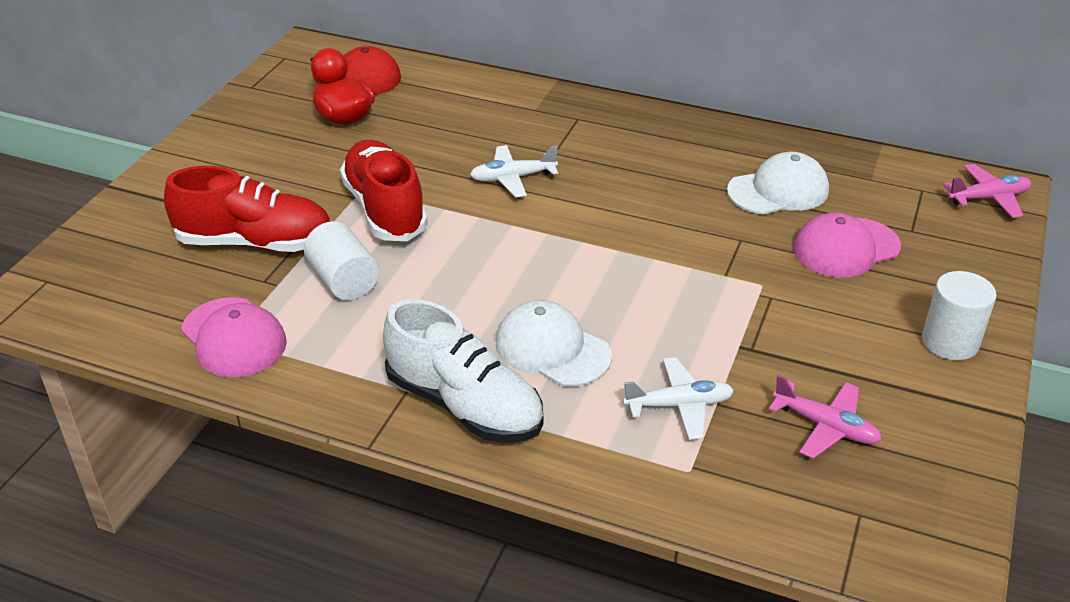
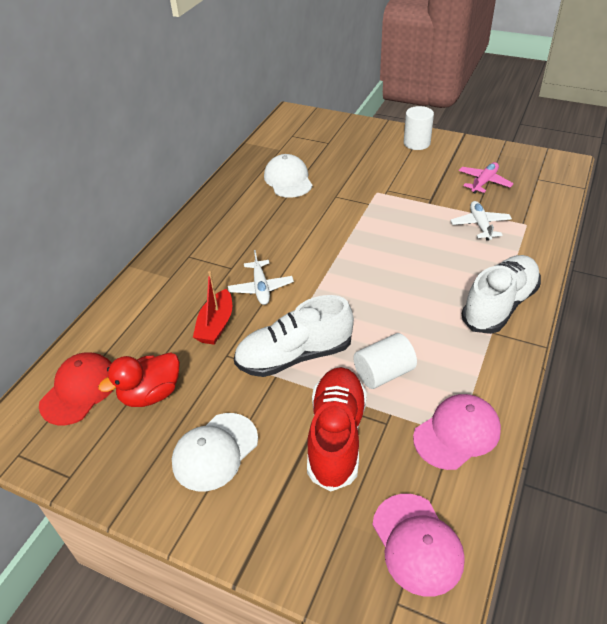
camera: 85 degrees left, 5 degrees up
red shoe [340,140,428,241] -> white shoe [234,295,354,377]
white cap [496,300,612,387] -> white cap moved to [172,413,258,491]
pink cap [793,213,901,278] -> pink cap moved to [372,494,465,597]
pink plane [943,164,1031,218] -> none
none -> red boat [193,271,232,345]

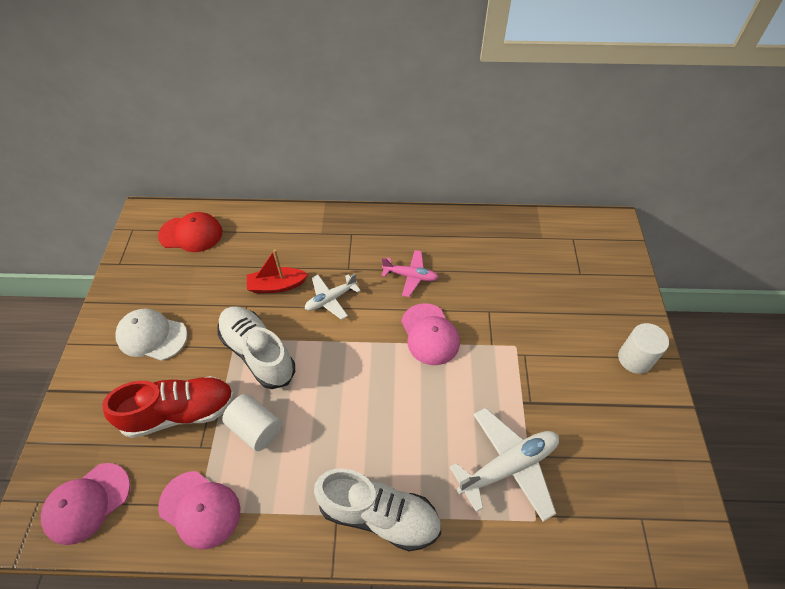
camera: 65 degrees right, 10 degrees up
red duck [98,352,180,407] -> none
white cap [264,154,313,198] -> none
white plane [450,201,512,241] -> white plane [450,408,559,522], size x1.66
pink plane [459,162,514,194] -> pink plane moved to [382,250,439,297]
none -> pink cap [401,303,460,365]

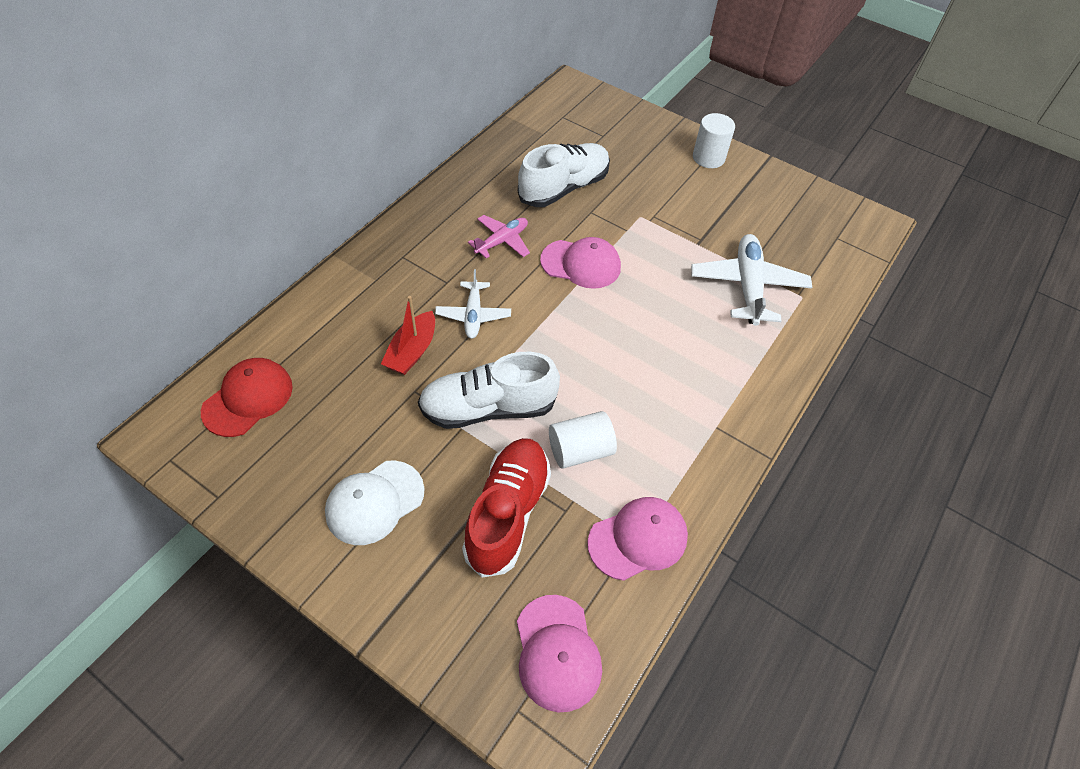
camera: 60 degrees left, 0 degrees up
white shoe [314,468,441,551] -> white shoe moved to [518,143,610,207]

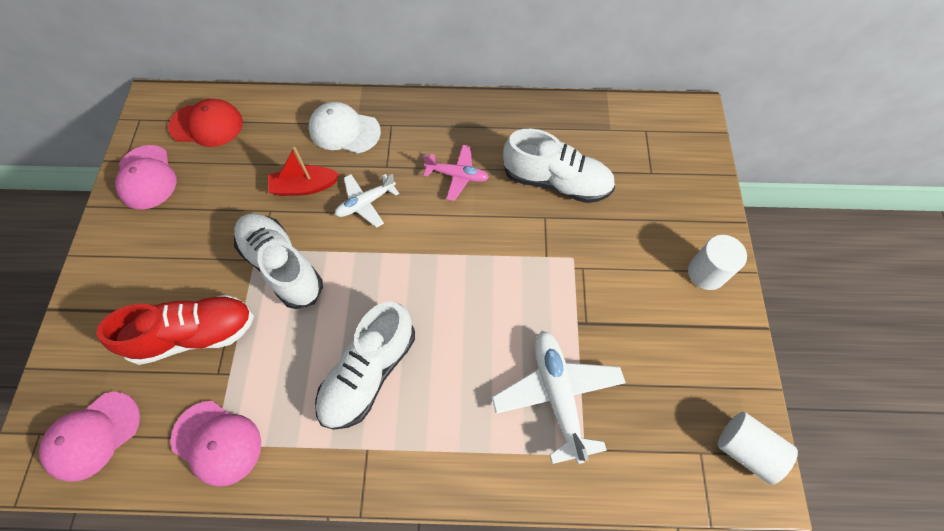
camera: 60 degrees right, 10 degrees up
white cap [325,461,425,545] -> white cap moved to [309,102,381,153]
pink cap [540,237,621,289] -> pink cap moved to [115,145,176,210]
white cylinder [549,411,617,469] -> white cylinder moved to [718,412,798,485]
white plane [691,234,812,326] -> white plane turned 75 degrees counterclockwise [492,331,626,464]
none -> white shoe [315,301,415,430]

